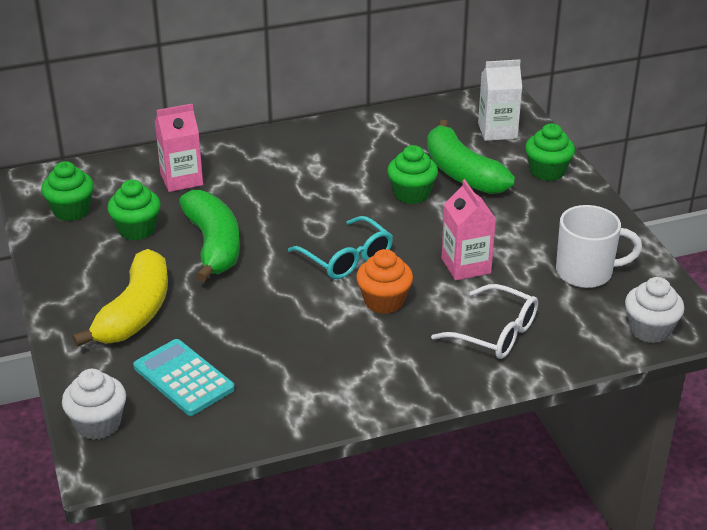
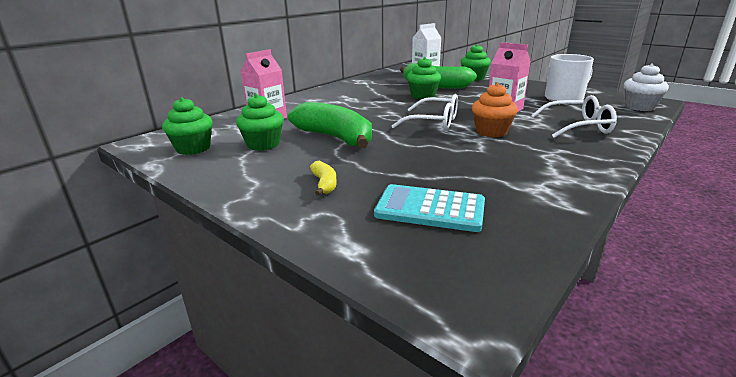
camera: 30 degrees left, 10 degrees down
white cupcake [62,369,126,440] -> none
yellow banana [72,249,168,347] -> yellow banana [310,161,337,196], size x0.44
turquoise glasses [288,216,393,279] -> white glasses [392,94,458,130]

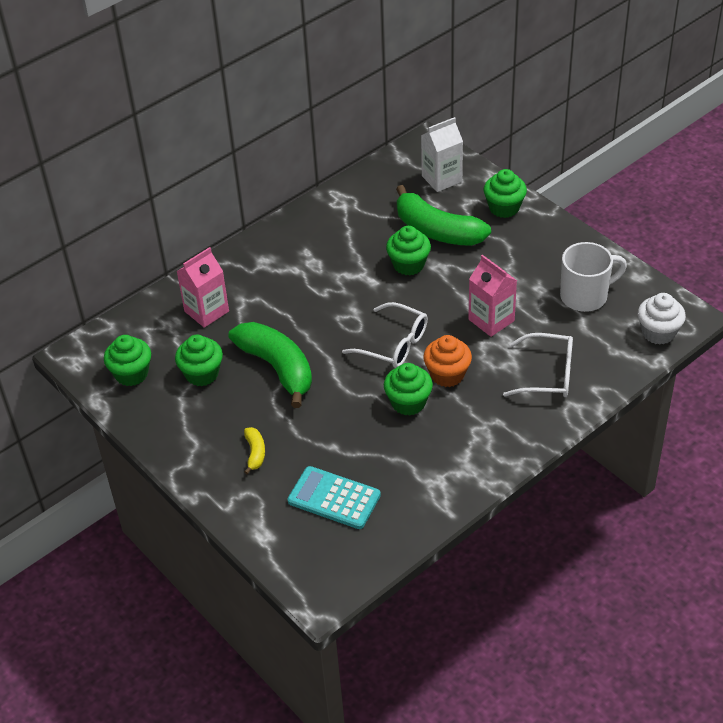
camera: 10 degrees right, 20 degrees up
none -> green cupcake [384,363,433,416]

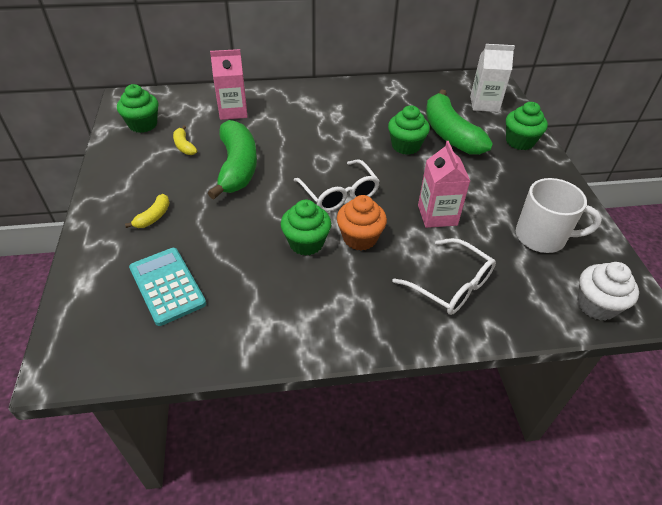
camera: 30 degrees right, 0 degrees up
green cupcake [175,335,223,386] -> yellow banana [173,125,197,155]

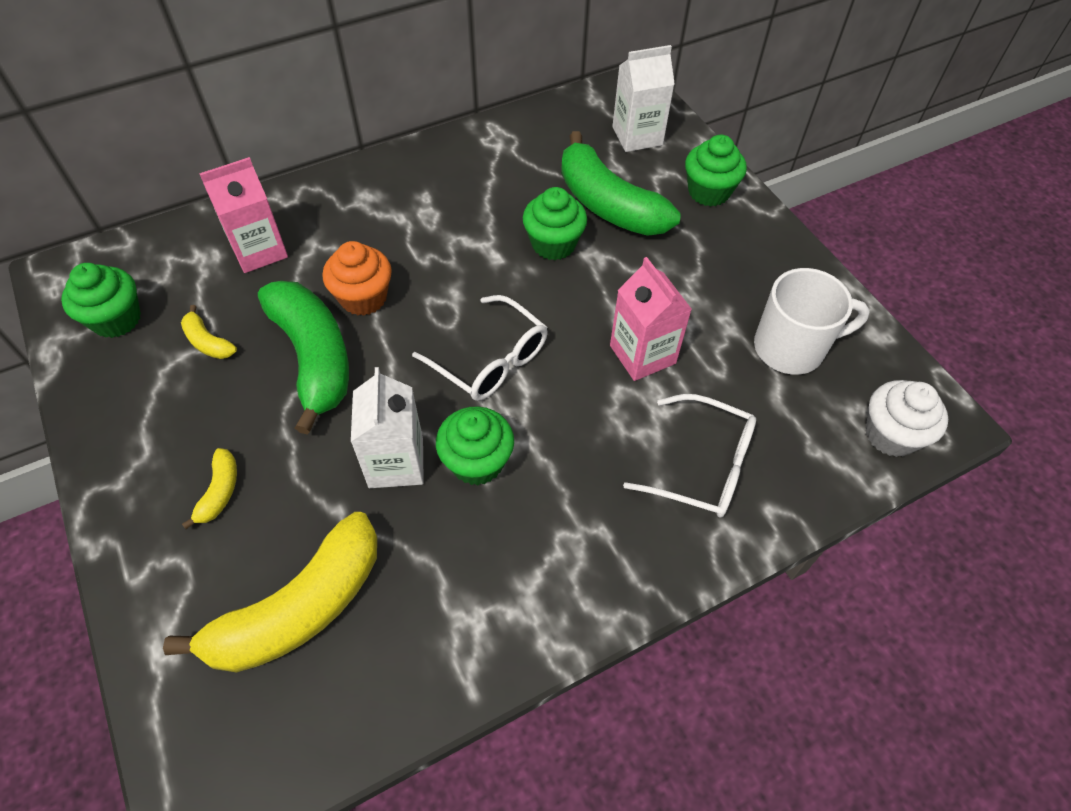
camera: 20 degrees left, 10 degrees up
turquoise calculator [129,248,206,326] -> yellow banana [163,512,377,673]
orange cupcake [337,195,387,251] -> orange cupcake moved to [322,241,392,316]
none -> white carton [351,367,424,488]

